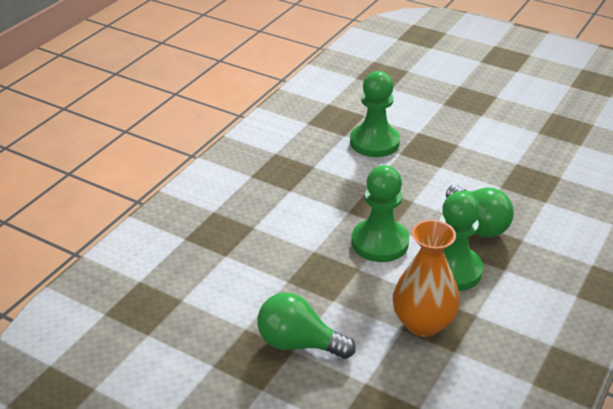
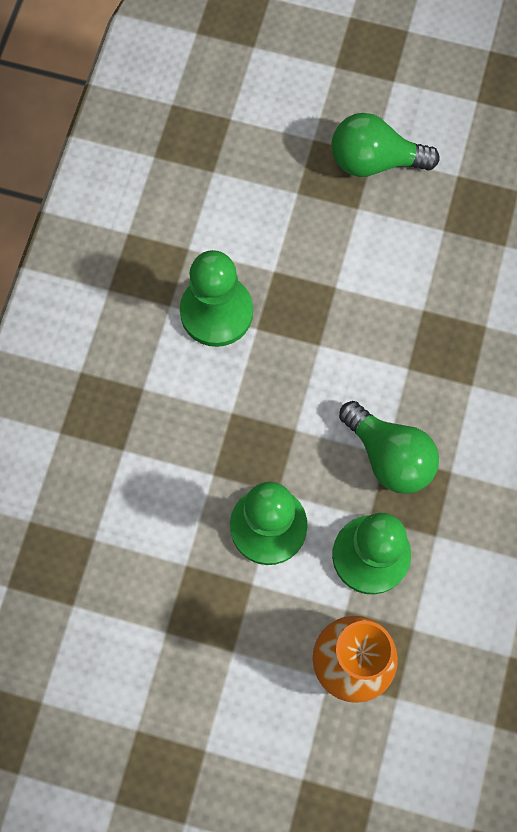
camera: 15 degrees left, 35 degrees up
green light bulb [257,292,356,359] -> green light bulb moved to [332,113,440,177]

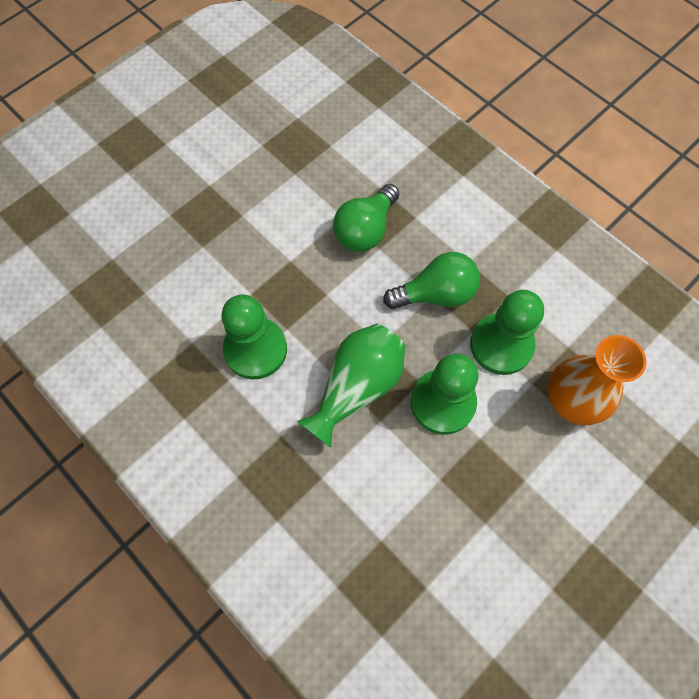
camera: 60 degrees left, 5 degrees down
green light bulb [332,113,440,177] -> green light bulb moved to [333,184,399,252]
none -> green vase [297,323,406,448]

